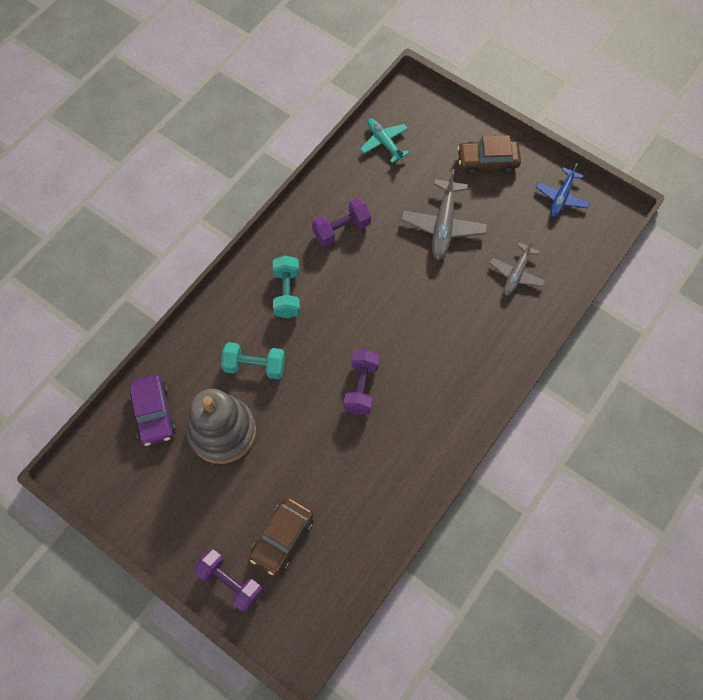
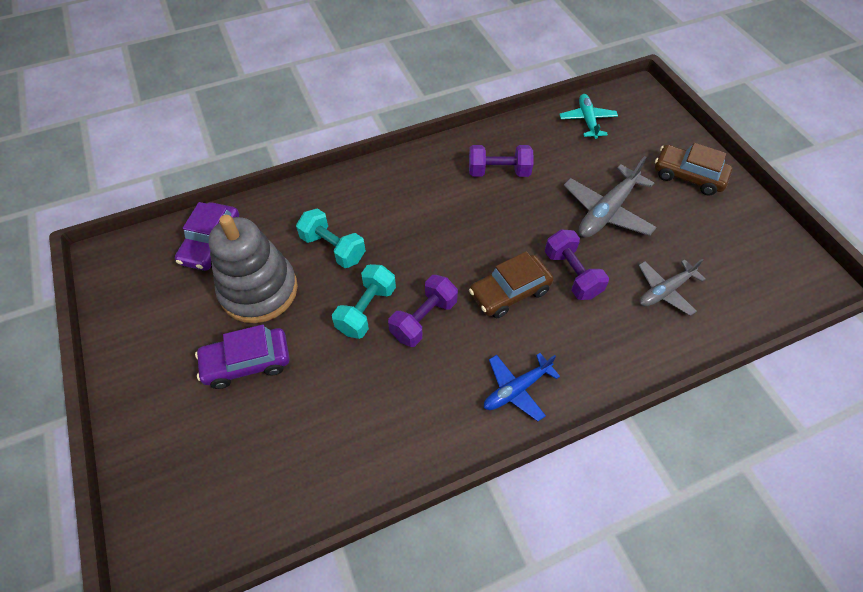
camera: 30 degrees right, 10 degrees down
purple dumbbell [194,549,263,612] -> purple dumbbell moved to [545,230,609,300]
brown car [250,497,314,575] -> brown car moved to [469,251,554,319]
turquoise dumbbell [273,256,300,318] -> turquoise dumbbell moved to [332,264,396,339]
blue plane [535,163,590,217] -> blue plane moved to [484,353,560,421]
none -> purple car [195,324,290,389]

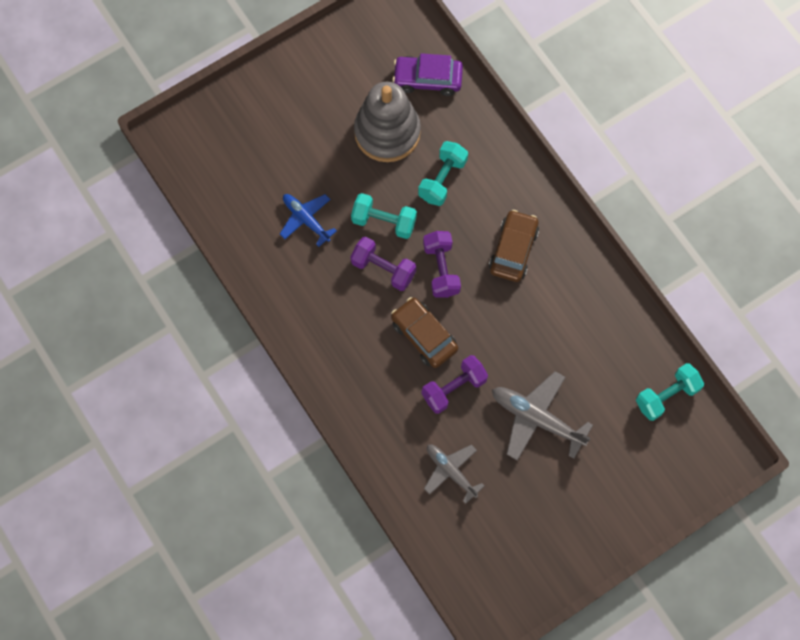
camera: 80 degrees right, 15 degrees up
purple car [195,324,290,389] -> none
purple dumbbell [469,145,533,177] -> purple dumbbell moved to [423,231,461,298]
blue plane [484,353,560,421] -> blue plane moved to [280,194,337,247]
turquoise plane [559,94,618,139] -> turquoise dumbbell [636,363,704,421]
brown car [655,143,732,196] -> brown car moved to [489,210,539,282]

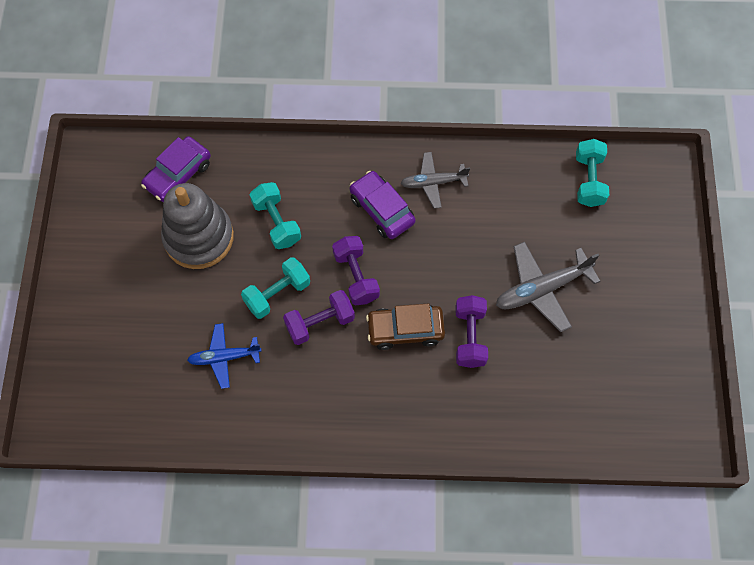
camera: 55 degrees left, 5 degrees down
purple dumbbell [423,231,461,298] -> purple dumbbell turned 45 degrees clockwise [332,236,380,306]
grey plane [424,444,484,504] -> grey plane moved to [400,152,470,209]
brown car [489,210,539,282] -> purple car [350,171,416,239]

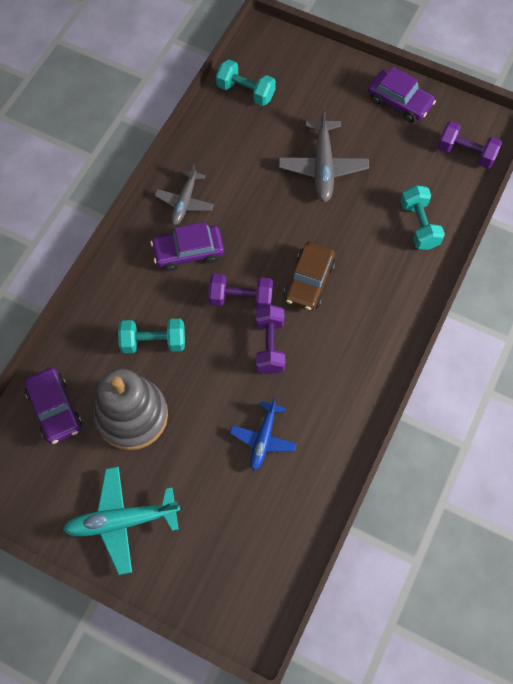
camera: 65 degrees left, 0 degrees up
turquoise dumbbell [241,257,310,319] -> turquoise dumbbell moved to [400,185,445,250]
purple dumbbell [456,295,488,368] -> purple dumbbell moved to [437,121,502,169]
none -> turquoise plane [63,467,180,575]
none -> purple car [368,67,436,122]

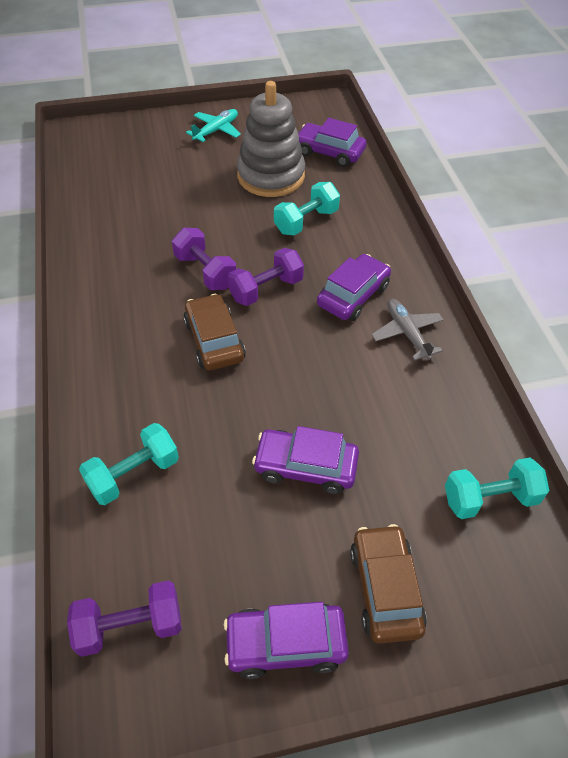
camera: 140 degrees right, 15 degrees down
turquoise plane [63,467,180,575] -> turquoise plane [186,109,241,142], size x0.66
blue plane [230,397,297,471] -> none
grey plane [279,106,369,202] -> purple car [252,426,359,494]
turquoise dumbbell [400,185,445,250] -> turquoise dumbbell turned 75 degrees counterclockwise [79,423,179,505]
none -> brown car [350,524,427,644]

